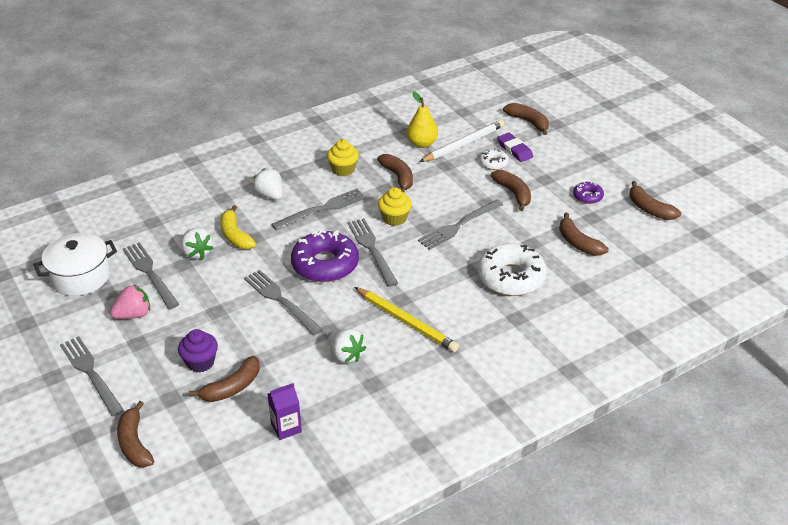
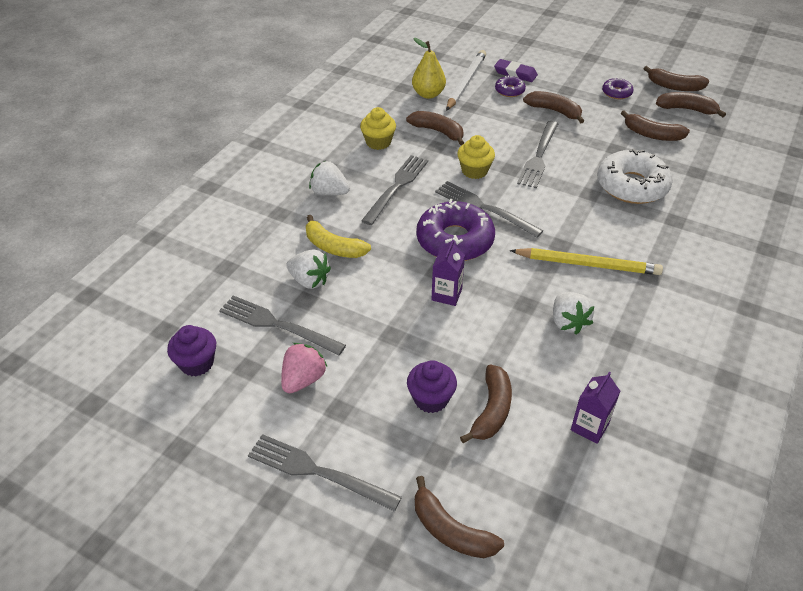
camera: 30 degrees left, 5 degrees up
white pot [33,233,117,296] -> purple cupcake [167,325,216,376]
grey fork [244,270,323,335] -> purple carton [432,240,465,306]
white strawberry [328,329,366,363] -> white strawberry turned 60 degrees clockwise [553,292,595,335]
white donut [479,149,509,170] -> purple donut [495,75,526,97]
brown banana [503,103,549,135] -> brown banana moved to [656,92,726,117]

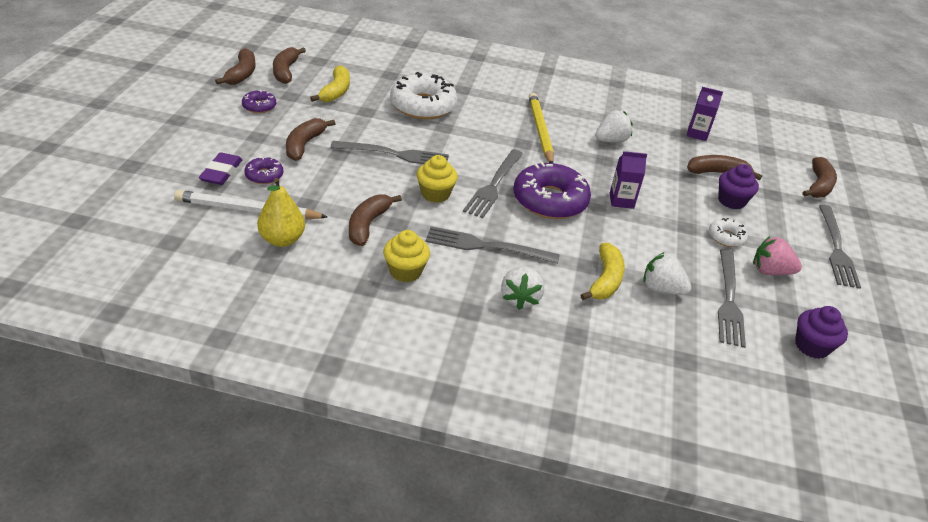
camera: 110 degrees left, 5 degrees down
white strawberry [286,249,331,289] -> white strawberry turned 75 degrees counterclockwise [643,252,691,295]
brown banana [621,110,690,141] -> yellow banana [310,65,350,102]
none -> white donut [709,218,748,247]

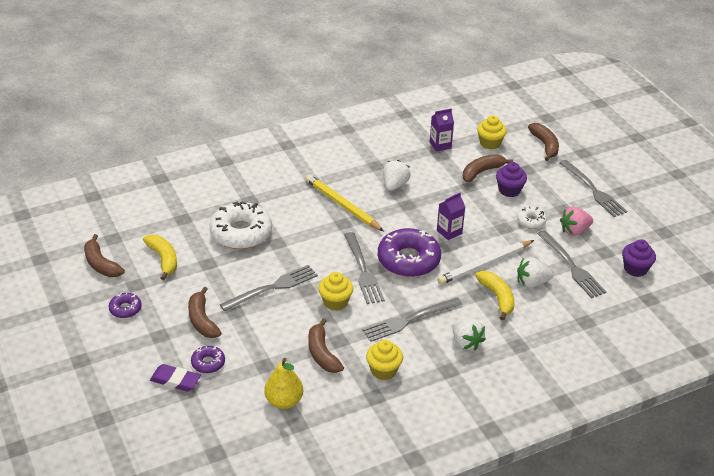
camera: 35 degrees left, 0 degrees up
white pencil [174,190,327,219] -> white pencil moved to [437,240,534,285]
purple eraser [199,152,242,185] -> purple eraser turned 45 degrees counterclockwise [150,364,201,392]
brown banana [215,48,256,85] -> none
none -> yellow cupcake [477,116,507,149]

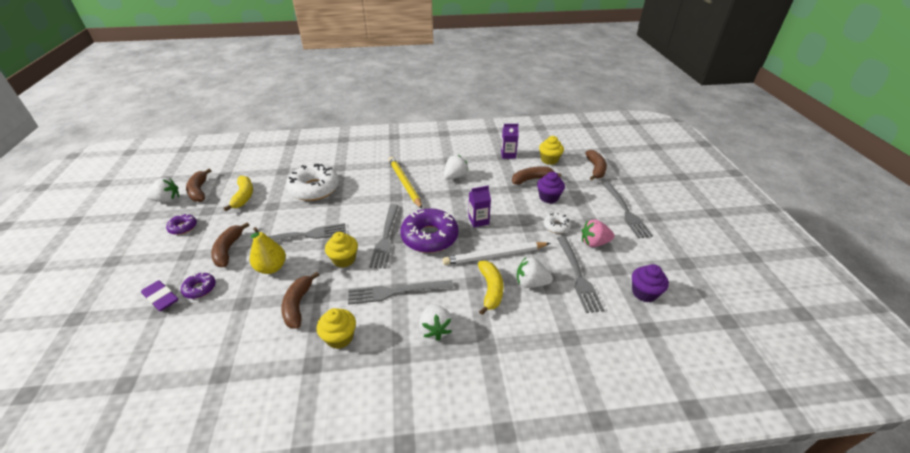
camera: 20 degrees right, 0 degrees up
yellow pear [264,358,303,409] -> yellow pear moved to [250,227,286,274]
none -> white strawberry [146,178,179,203]

